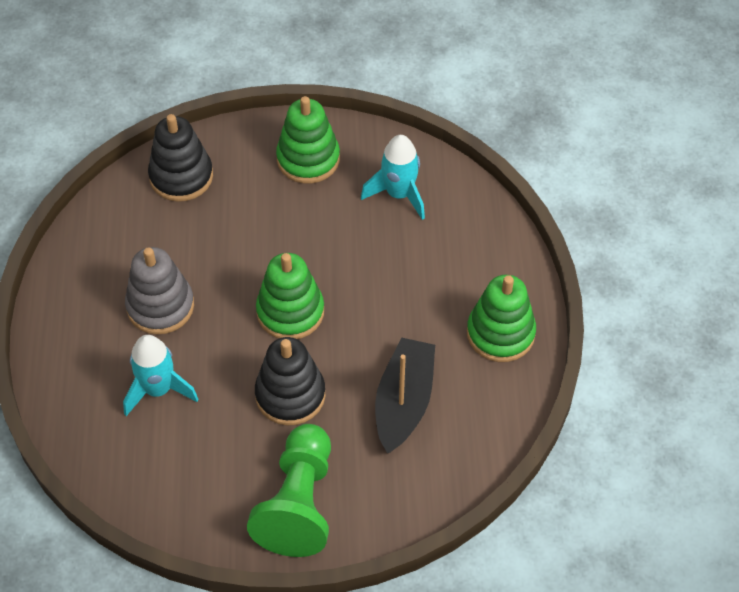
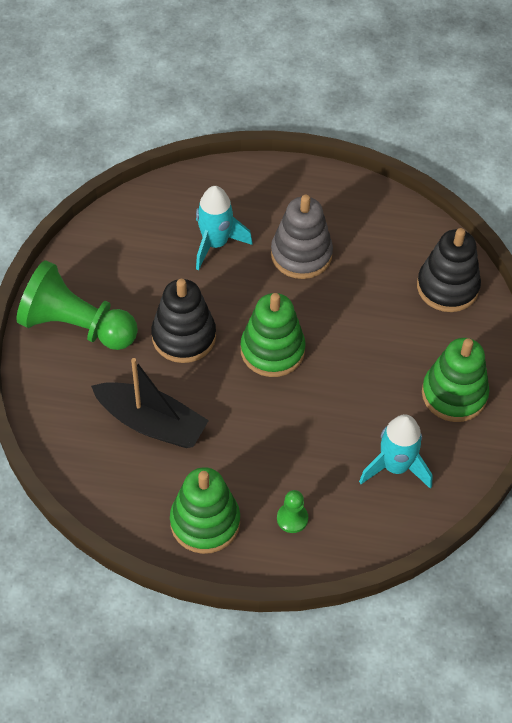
camera: 100 degrees right, 0 degrees up
none -> green pawn [277,490,308,533]

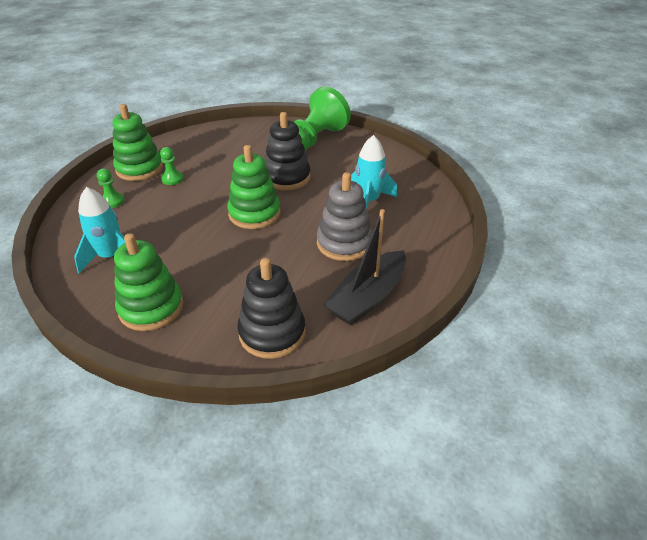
camera: 105 degrees right, 15 degrees down
black boat [91,358,209,448] -> black boat moved to [323,209,406,325]
none -> green pawn [160,147,184,185]

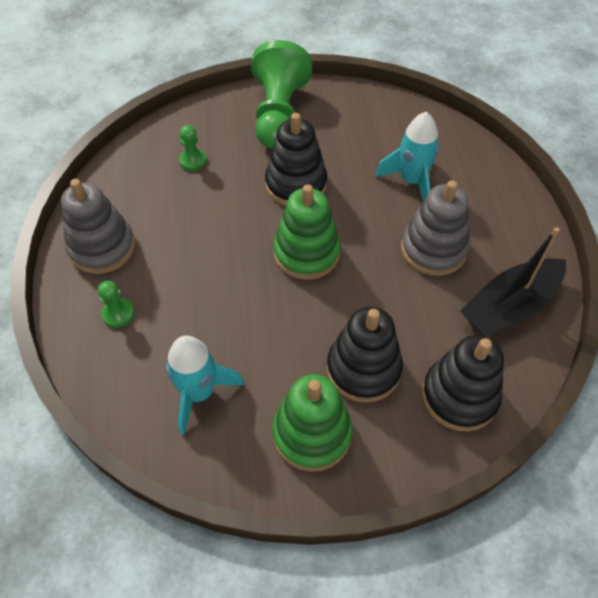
camera: 30 degrees left, 15 degrees up
green stacking toy [112,104,163,181] -> grey stacking toy [61,179,135,274]
green pawn [160,147,184,185] -> green pawn moved to [179,125,207,171]
black boat [323,209,406,325] -> black boat turned 45 degrees clockwise [460,227,566,337]
none -> black stacking toy [327,307,403,403]

